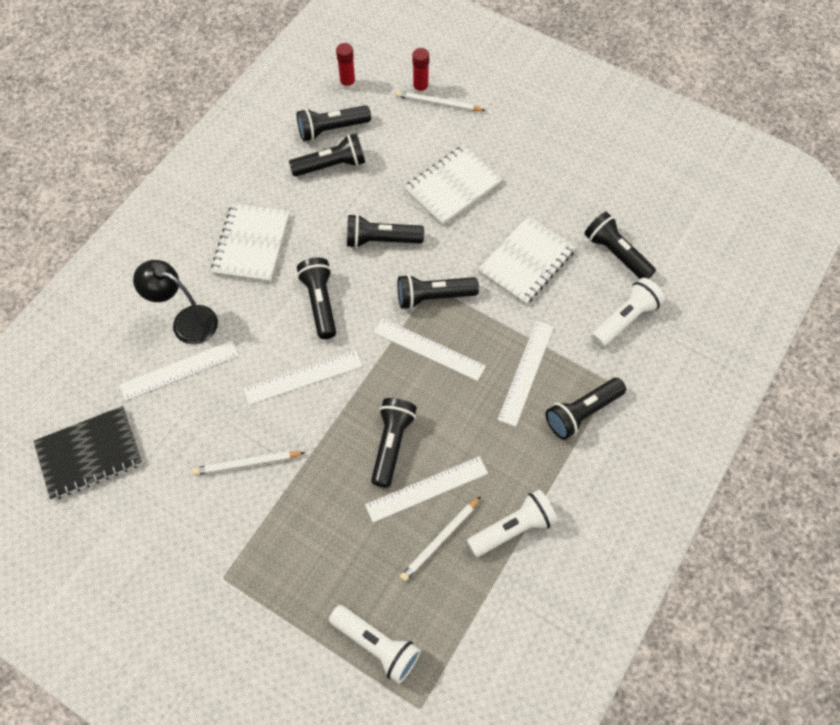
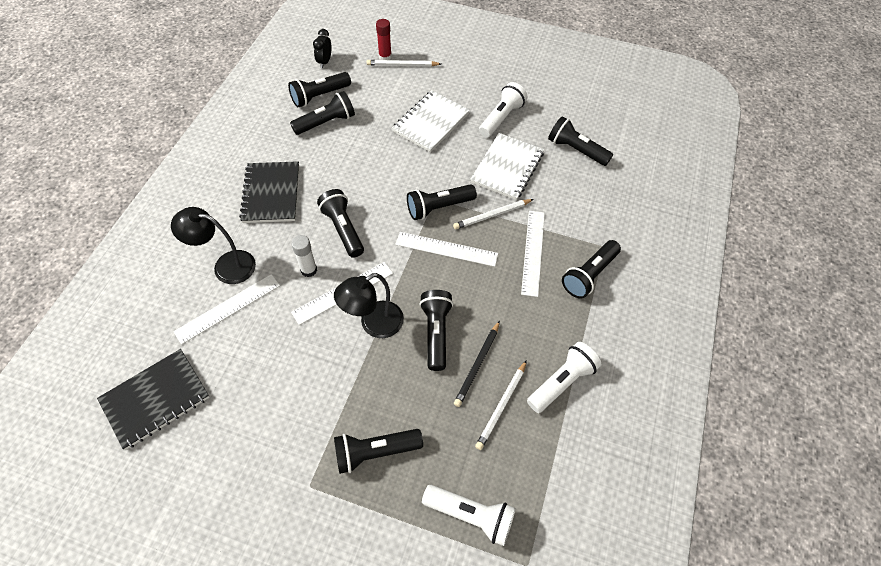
camera: 15 degrees left, 5 degrees down
white pencil [193,451,305,475] -> white pencil moved to [453,199,534,229]
white notebook [211,203,289,283] -> black notebook [239,161,299,223]
red glue stick [336,43,356,90] -> black clock [313,29,332,68]
black flashlight [347,214,424,248] -> black flashlight moved to [334,429,423,474]
white ruler [365,456,488,523] -> black pencil [454,320,500,407]
white flashlight [591,278,665,347] -> white flashlight moved to [479,82,527,138]
none -> white glue stick [291,235,317,277]
none -> black lamp [334,273,404,338]

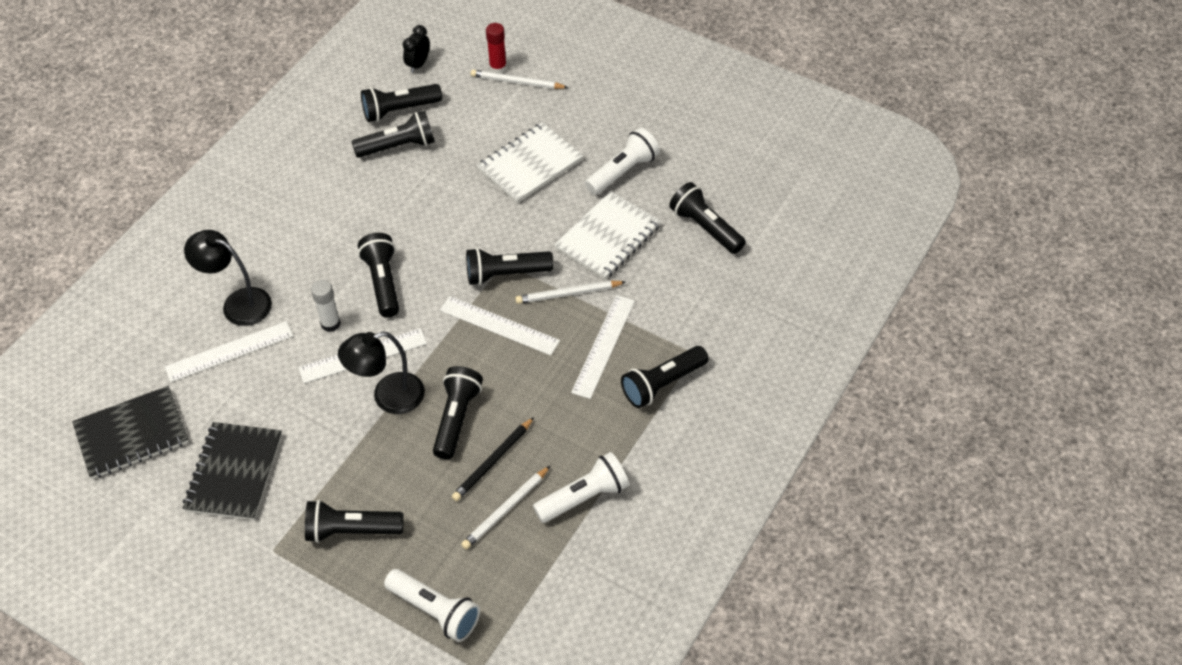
camera: 15 degrees right, 5 degrees down
black notebook [239,161,299,223] -> black notebook moved to [183,422,282,520]

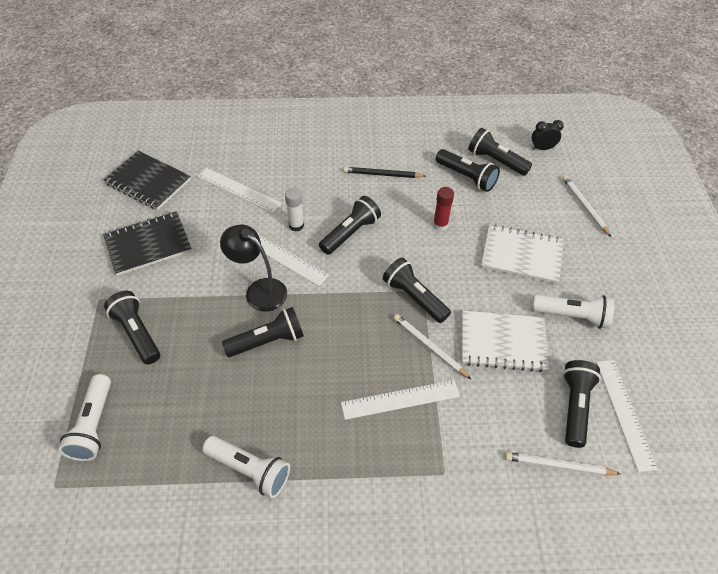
camera: 55 degrees right, 0 degrees up
black lamp [184,230,272,326] -> none
white ruler [440,296,560,355] -> white ruler moved to [596,360,658,472]
black pencil [452,417,534,501] -> black pencil moved to [343,167,426,178]
white pencil [461,466,550,550] -> white pencil moved to [505,452,621,476]
red glue stick [486,23,507,74] -> red glue stick moved to [433,187,454,231]
black flashlight [621,346,708,408] -> none

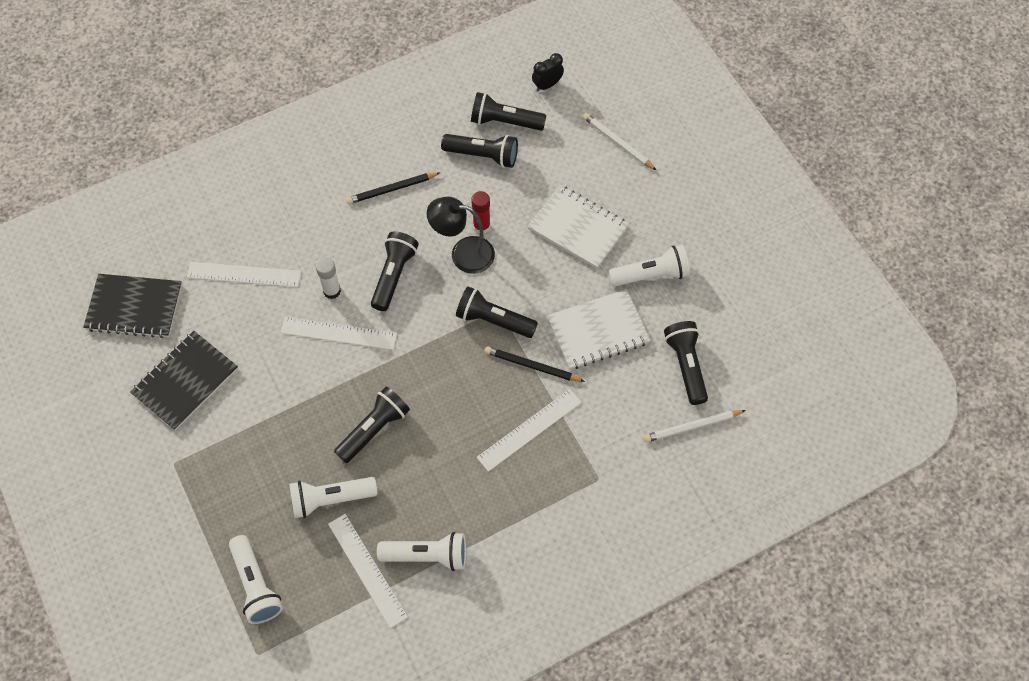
camera: 25 degrees left, 10 degrees up
black flashlight [104,291,160,364] -> none
black lamp [220,224,287,312] -> black lamp moved to [427,197,495,274]
white pencil [393,314,471,379] -> black pencil [484,346,585,382]
white notebook [481,224,564,284] -> white notebook turned 45 degrees clockwise [527,185,629,269]
white ruler [596,360,658,472] -> white ruler moved to [328,514,408,628]
none -> white flashlight [289,477,378,518]

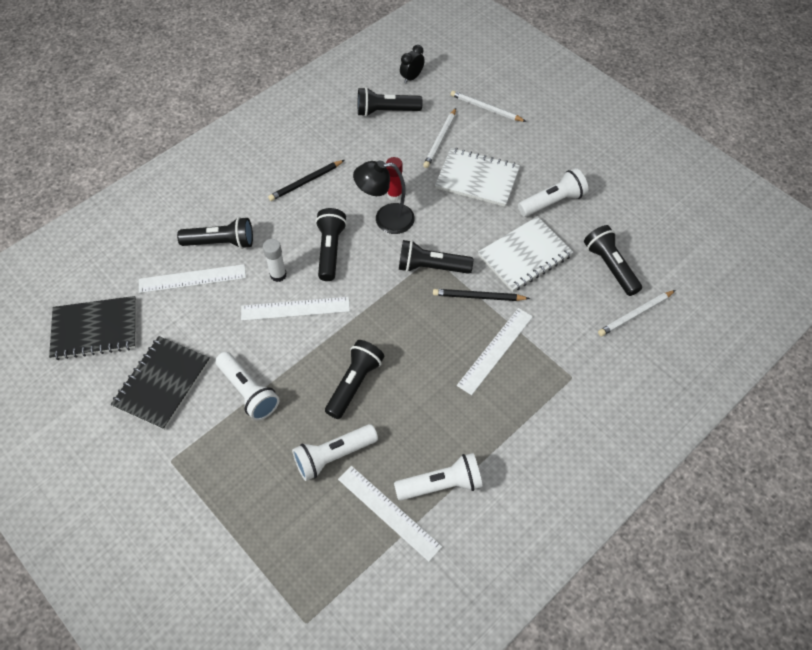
camera: 15 degrees left, 5 degrees down
white flashlight [229,535,283,624] -> white flashlight moved to [215,352,279,421]
black flashlight [441,134,518,168] -> black flashlight moved to [177,217,253,249]
none -> white pencil [423,108,456,168]

